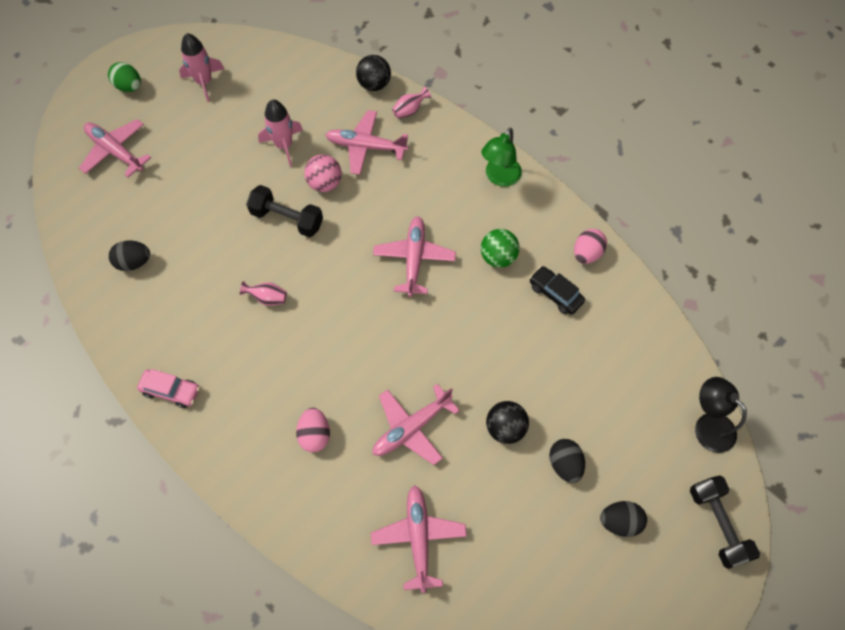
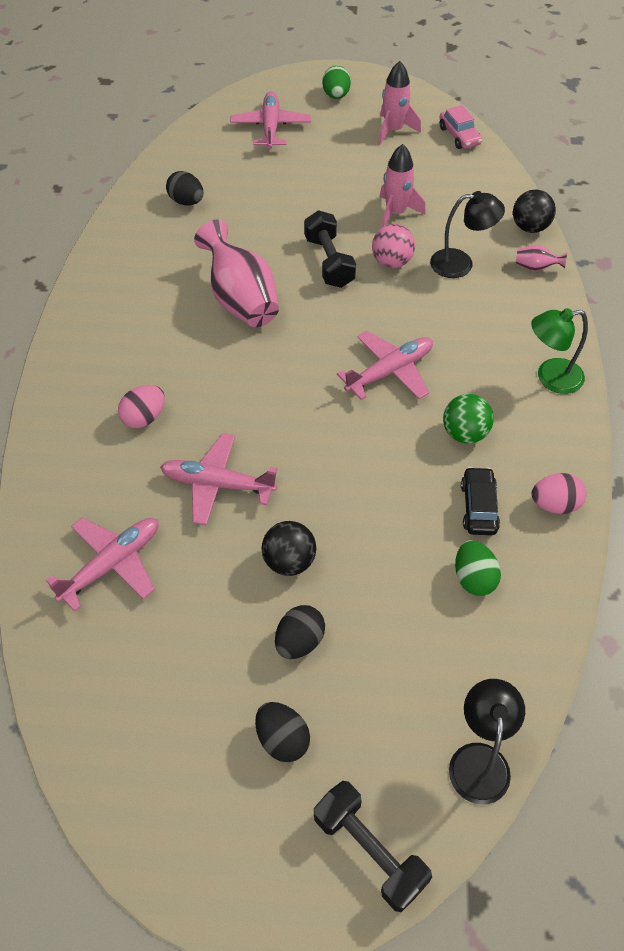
camera: 50 degrees right, 10 degrees down
pink car [137,369,200,408] -> pink car moved to [440,105,482,149]
pink vase [240,281,287,306] -> pink vase [194,220,279,327], size x2.31
pink plane [325,110,408,175] -> black lamp [430,191,505,278]
black dumbbell [690,475,760,569] -> black dumbbell turned 75 degrees counterclockwise [314,781,432,912]
none -> green egg [455,540,501,596]

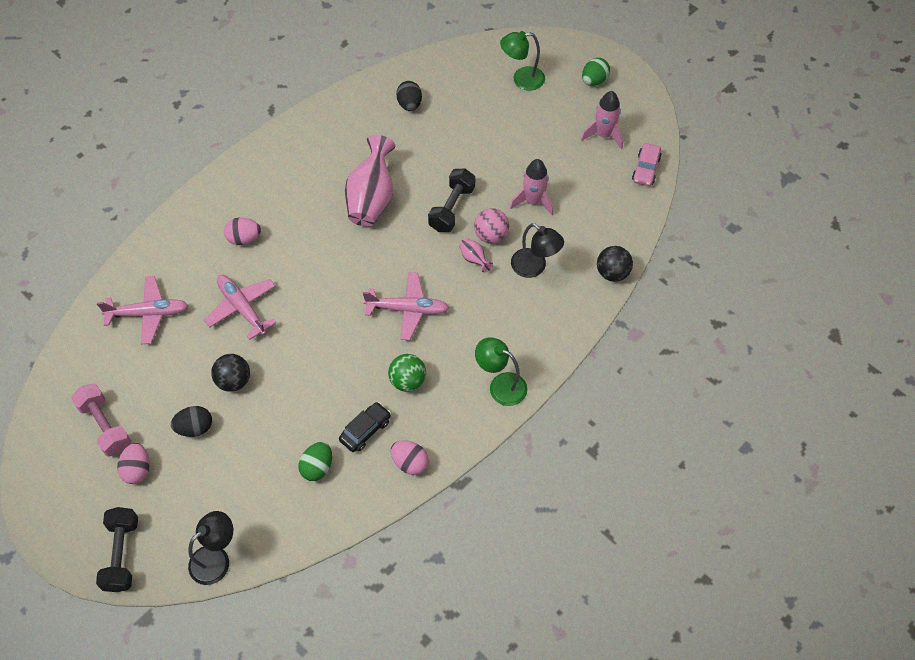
camera: 40 degrees right, 5 degrees up
pink plane [230,91,311,149] -> green lamp [500,31,545,91]
black egg [255,702,310,762] -> pink egg [117,443,150,484]
pink vase [516,245,567,271] -> pink vase moved to [459,238,493,273]
none -> pink dumbbell [71,383,131,457]

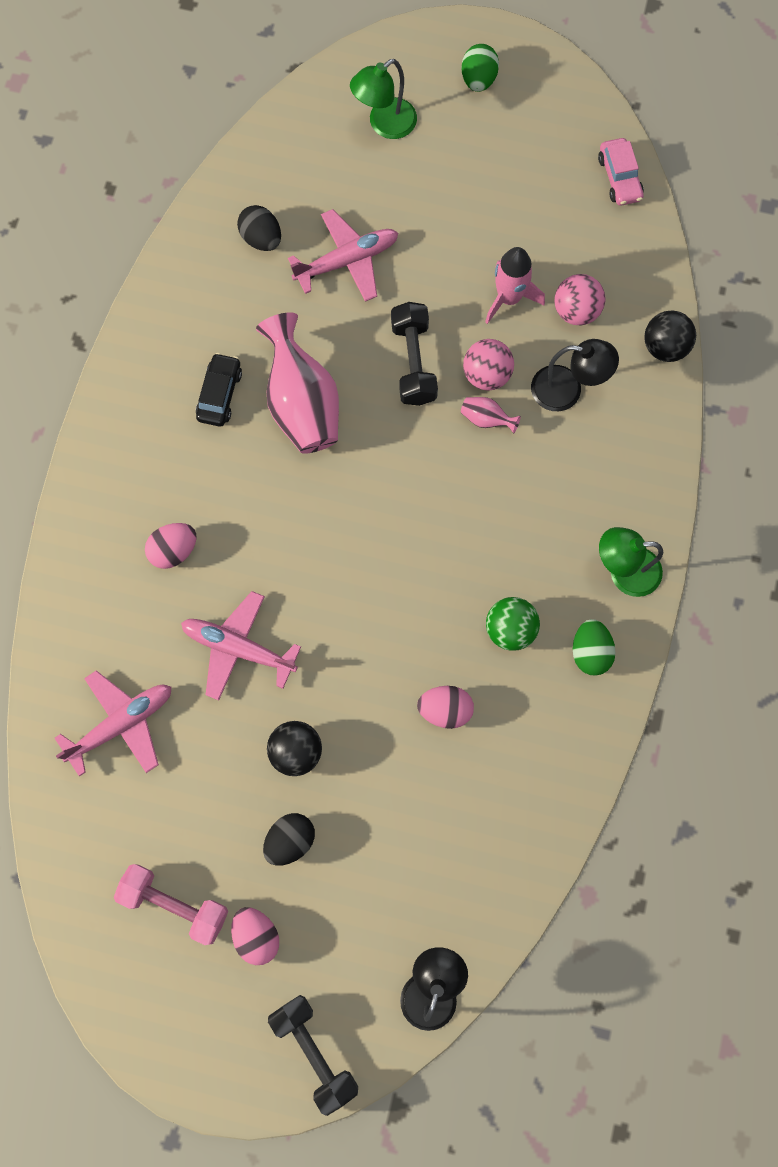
camera: 30 degrees left, 15 degrees up
green egg [298,442,332,481] -> green egg moved to [573,619,615,676]
black car [339,402,391,452] -> black car moved to [196,353,242,427]
pink plane [363,272,449,340] -> pink plane moved to [288,209,398,302]
pink egg [391,440,429,475] -> pink egg moved to [417,686,474,729]
pink rocket [581,91,623,149] -> none
none -> pink ball [555,274,605,325]

